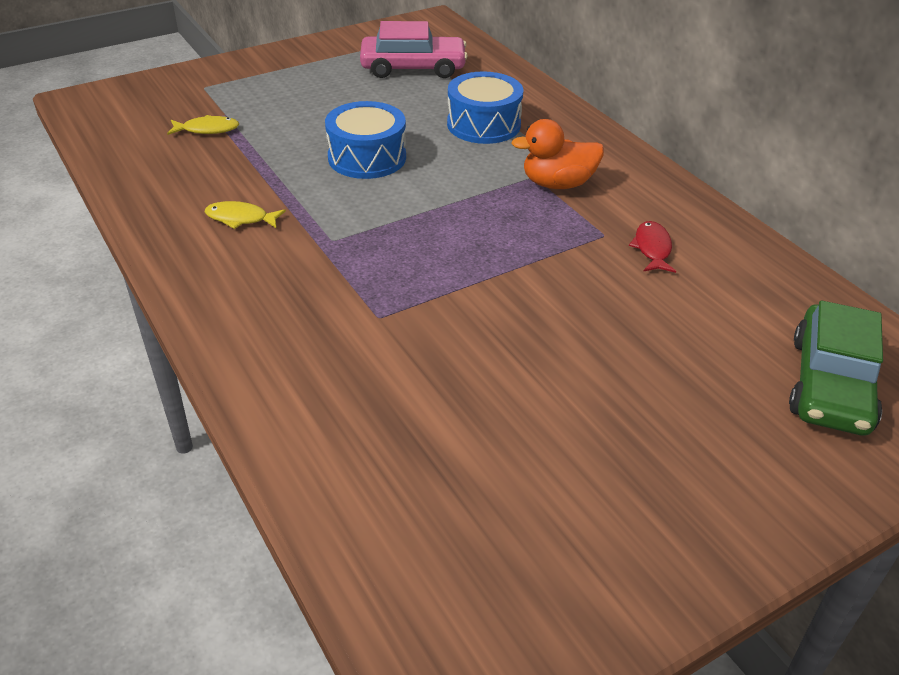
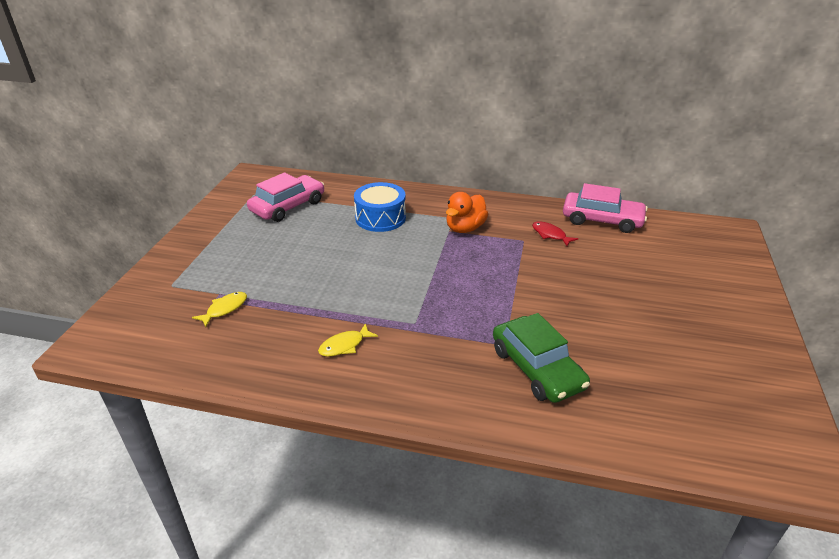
camera: 45 degrees left, 5 degrees down
blue drum [325,101,406,179] -> none
green car [789,300,883,436] -> green car moved to [493,313,590,403]
none -> pink car [563,183,648,233]

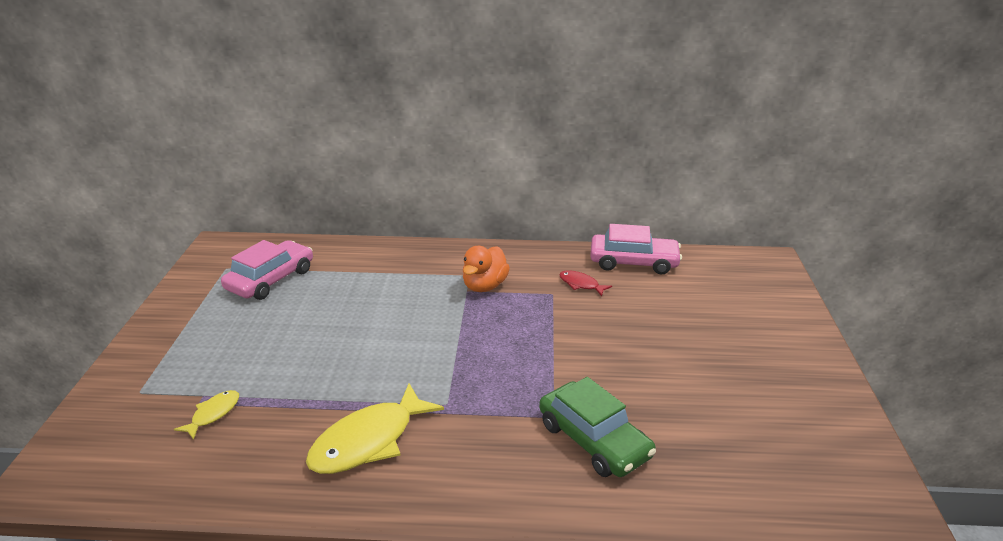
camera: 10 degrees left, 5 degrees down
yellow fish [318,323,378,357] -> yellow fish [306,383,444,474], size x2.02
blue drum [354,182,406,232] -> none

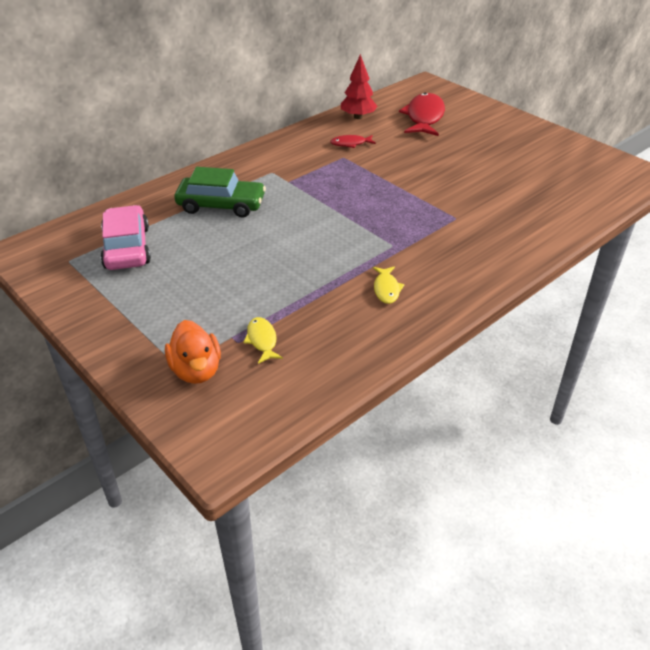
camera: 45 degrees left, 10 degrees up
yellow fish [306,383,444,474] -> yellow fish [373,267,405,304], size x0.50
orange duck [463,246,510,292] -> orange duck moved to [165,320,221,384]
green car [539,377,656,477] -> green car moved to [174,167,266,218]
pink car [590,224,682,274] -> red tree [341,54,377,119]
none -> red fish [399,93,445,136]

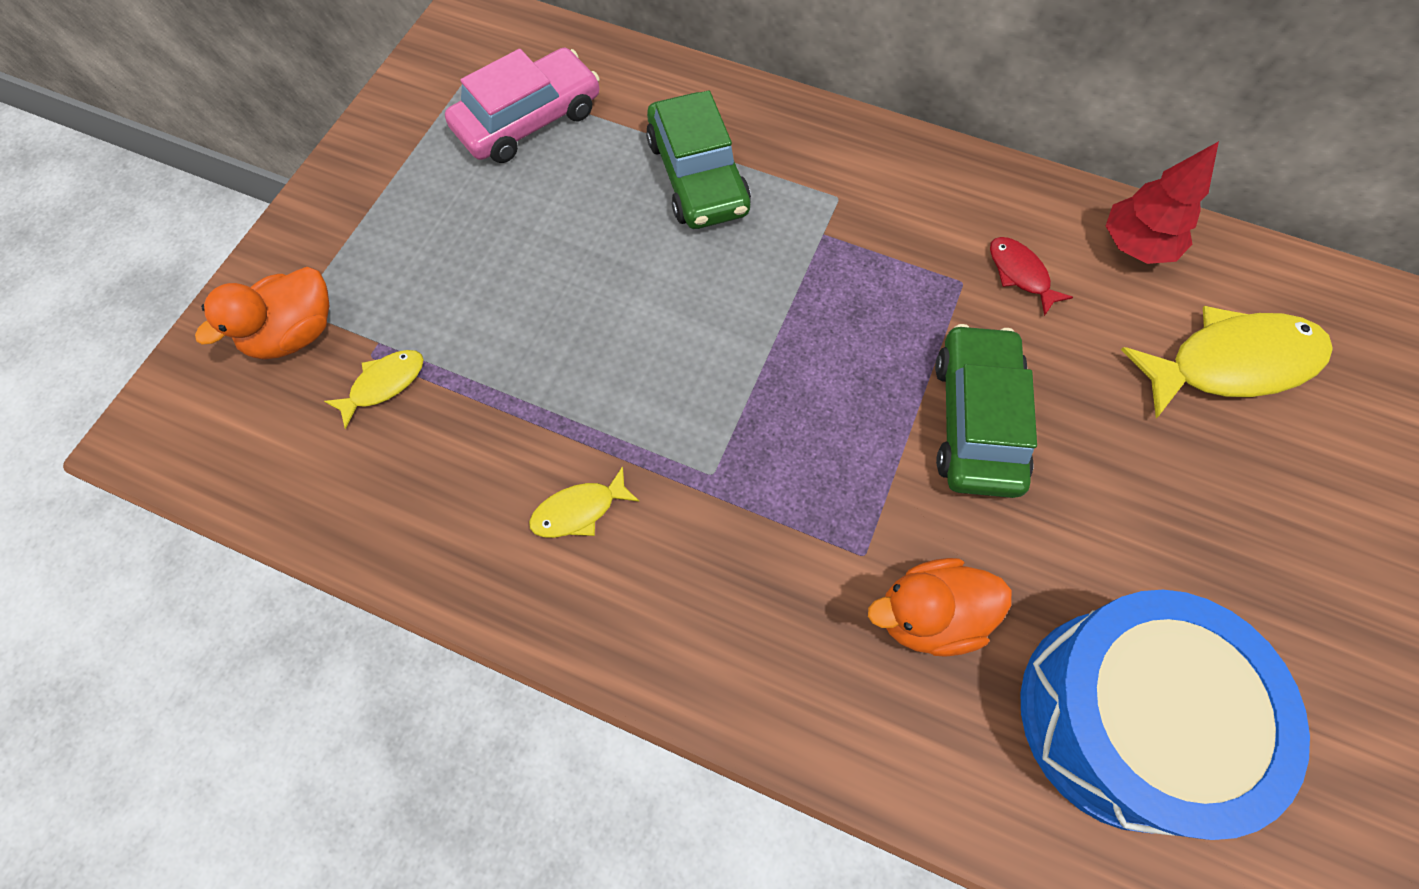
camera: 65 degrees right, 25 degrees up
red fish [399,93,445,136] -> yellow fish [1121,306,1333,418]
none -> orange duck [868,558,1012,657]
none -> green car [935,324,1037,498]
none -> blue drum [1020,590,1310,840]

